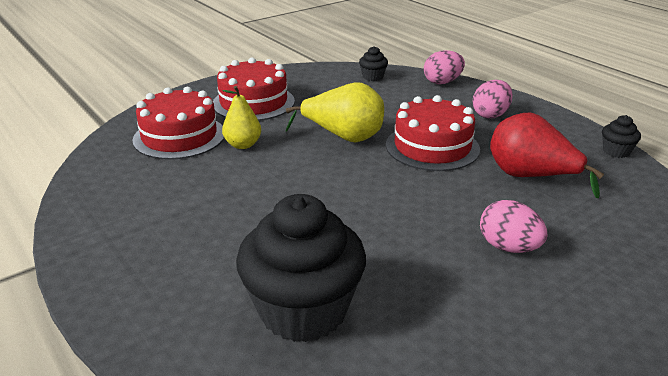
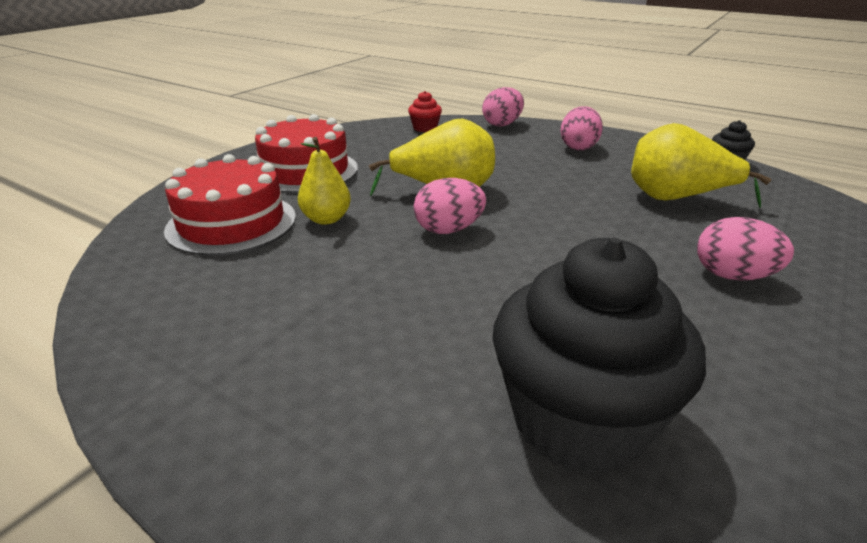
camera: 20 degrees left, 0 degrees up
black cupcake [359,46,388,81] -> red cupcake [408,91,442,132]
red cake [386,95,480,171] -> none
red pear [490,113,604,198] -> yellow pear [631,123,771,208]
none -> pink egg [414,178,486,234]

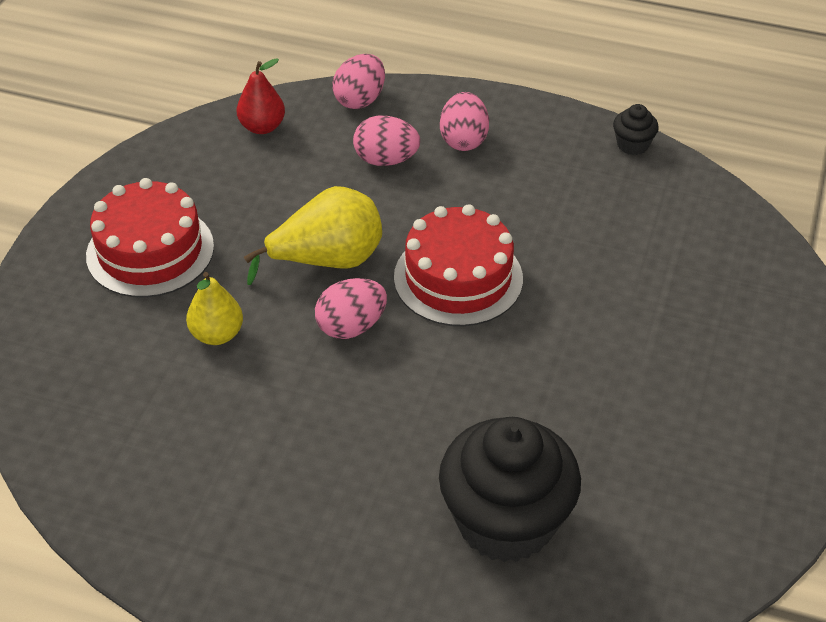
camera: 15 degrees left, 15 degrees up
red cake [164,154,296,256] -> red cake moved to [394,204,523,326]
red cupcake [408,91,442,132] -> red pear [237,58,285,134]
yellow pear [631,123,771,208] -> none
pink egg [697,217,794,280] -> pink egg moved to [353,116,420,166]

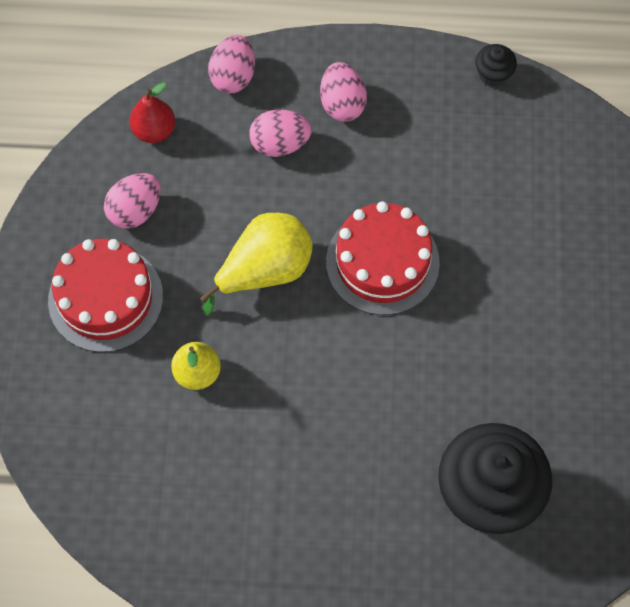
camera: 15 degrees left, 20 degrees up
pink egg [315,278,387,339] -> pink egg moved to [104,173,161,229]

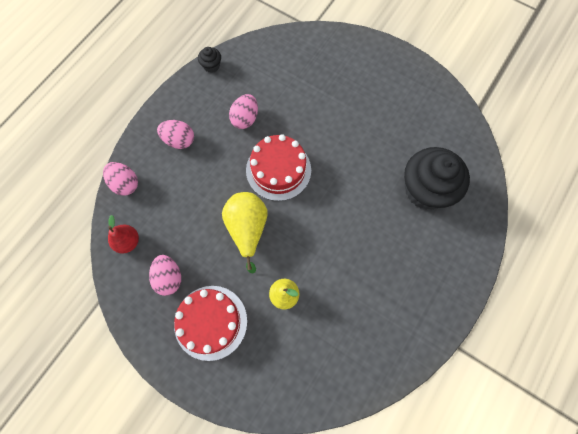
camera: 60 degrees left, 5 degrees up
pink egg [249,109,312,157] -> pink egg moved to [229,94,258,129]

